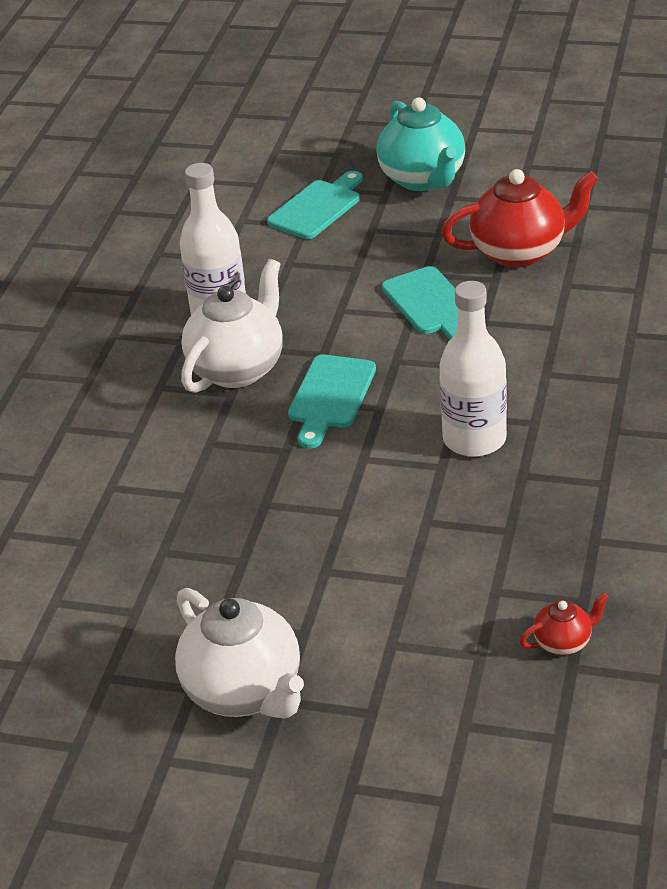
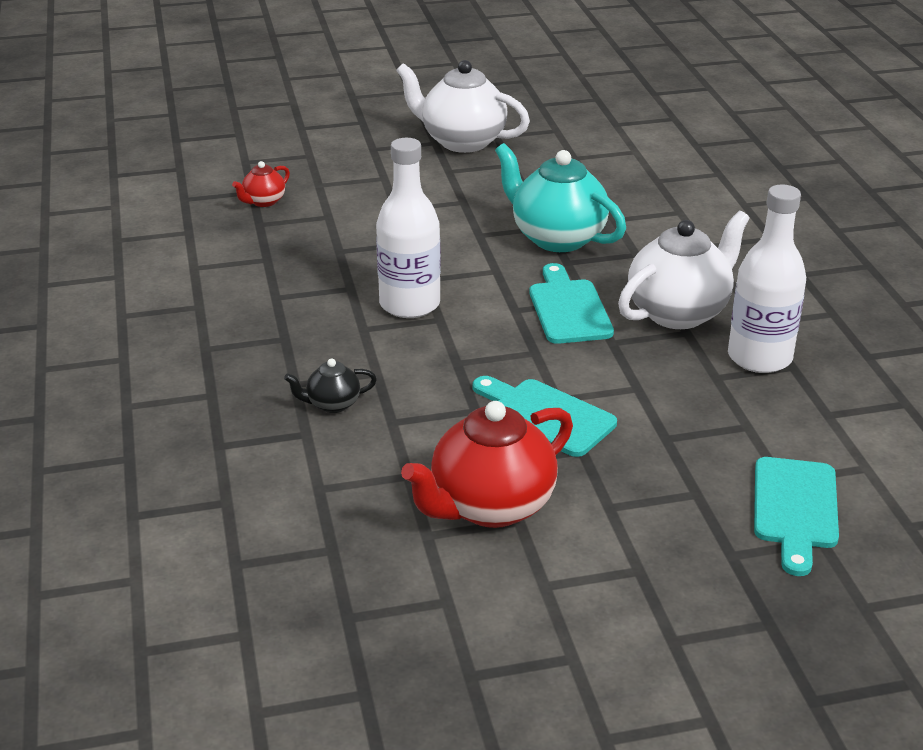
camera: 150 degrees right, 5 degrees down
white teapot [181,259,283,393] -> white teapot turned 135 degrees counterclockwise [618,211,750,329]
turquoise teapot [377,98,465,191] -> turquoise teapot moved to [495,143,626,252]
none -> black teapot [284,358,377,413]

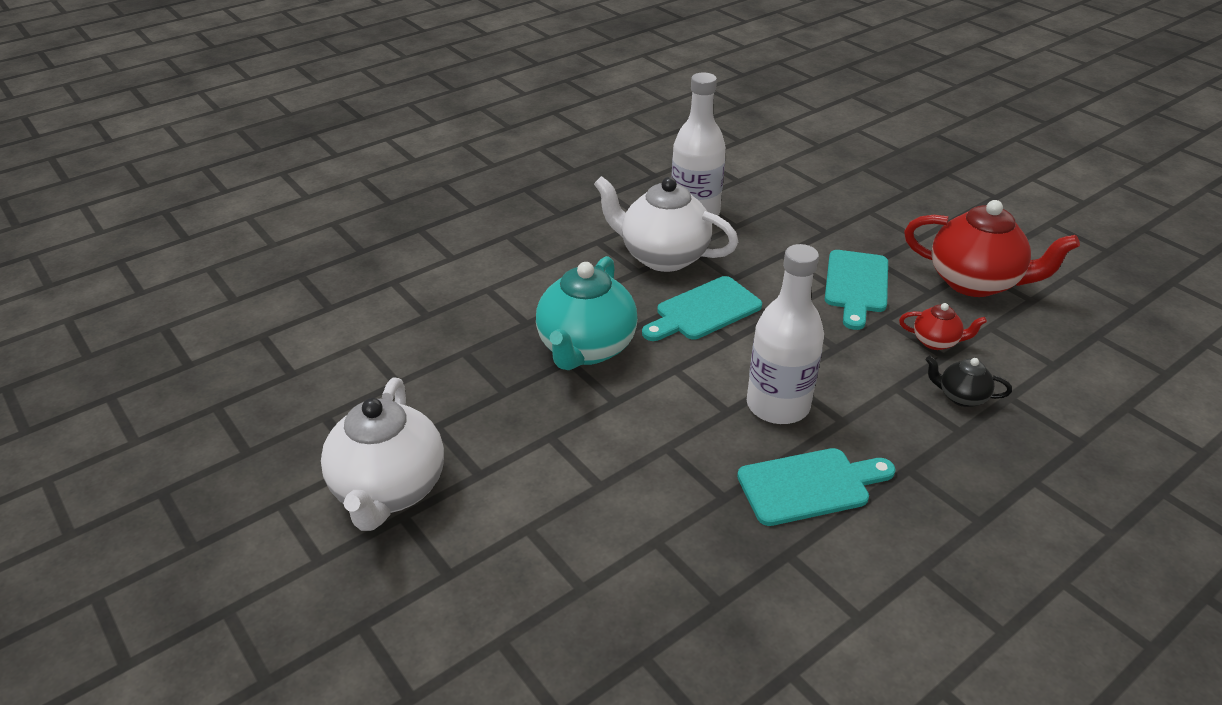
camera: 115 degrees left, 5 degrees up
red teapot [232,161,290,207] -> red teapot moved to [899,303,987,350]
black teapot [284,358,377,413] -> black teapot turned 150 degrees clockwise [926,356,1012,407]
turquoise cutting board [754,457,839,576] -> turquoise cutting board moved to [737,448,896,526]

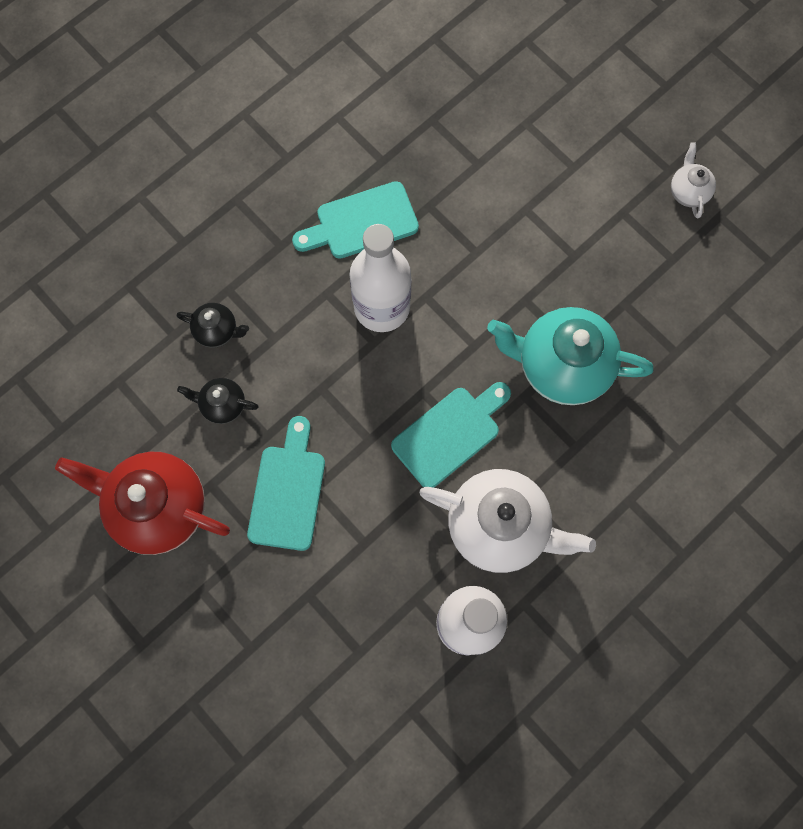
camera: 175 degrees right, 35 degrees up
white teapot [321,378,444,531] -> white teapot [671,142,716,218], size x0.47
turquoise teapot [536,256,638,370] -> turquoise teapot turned 90 degrees counterclockwise [487,307,654,405]
red teapot [899,303,987,350] -> black teapot [177,378,259,424]

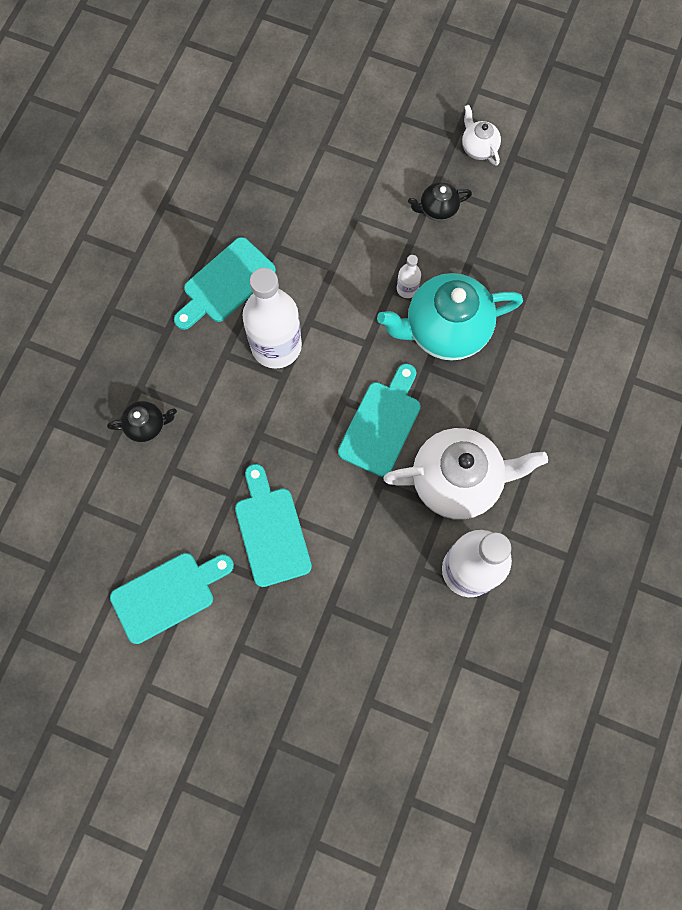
camera: 25 degrees left, 0 degrees up
red teapot [55,452,230,555] -> turquoise cutting board [110,553,234,644]
black teapot [177,378,259,424] -> black teapot moved to [408,182,472,221]
none -> white bottle [397,255,421,298]

